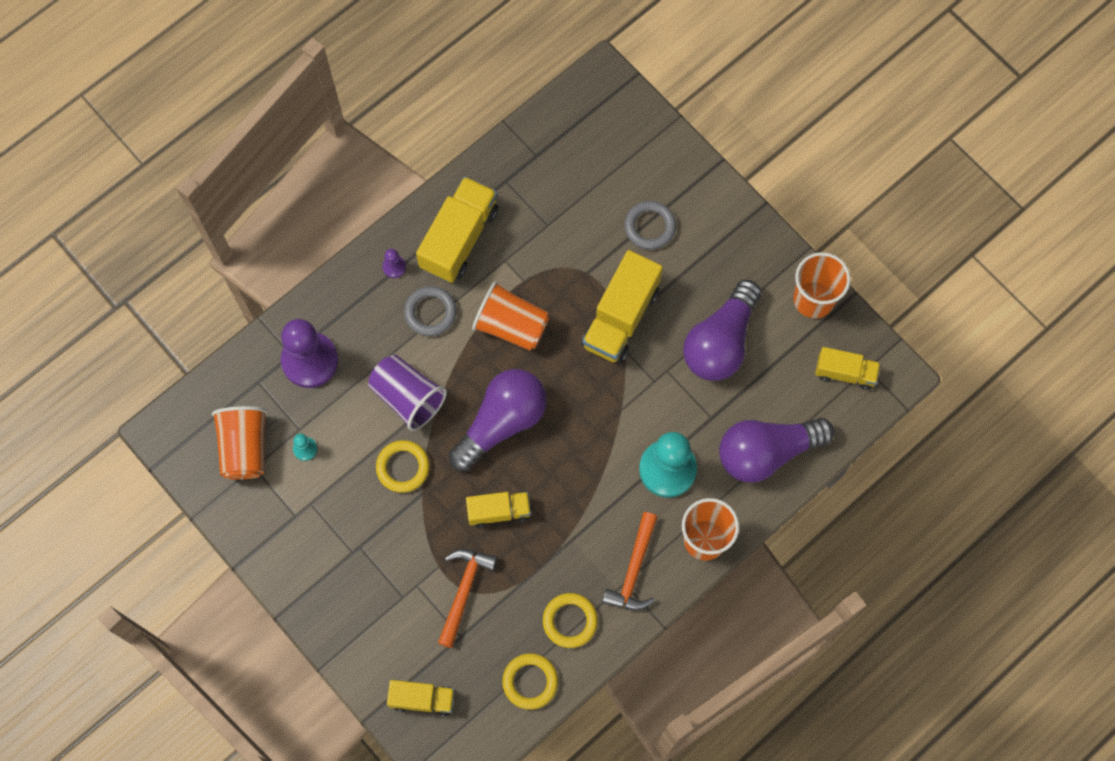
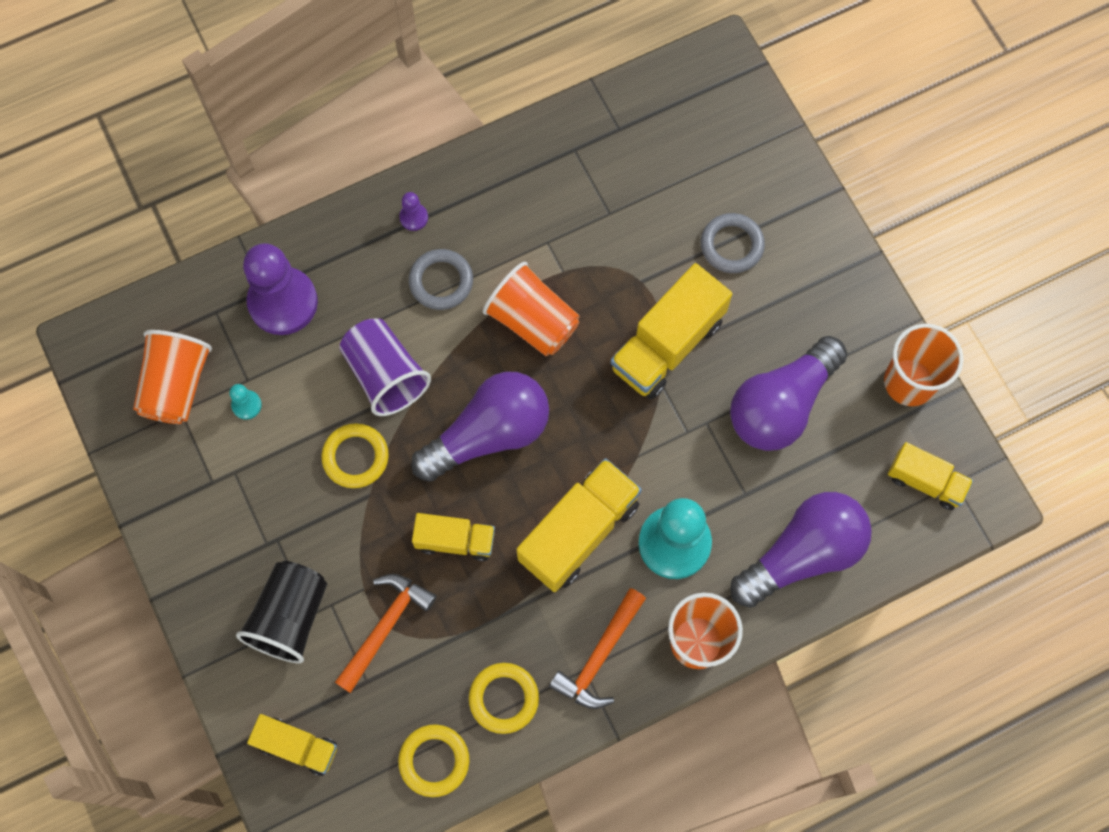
camera: 15 degrees right, 0 degrees up
yellow truck [416,177,499,283] -> yellow truck moved to [517,458,642,592]
purple light bulb [719,418,834,483] -> purple light bulb turned 150 degrees clockwise [730,492,872,608]
none -> black cup [236,561,327,663]

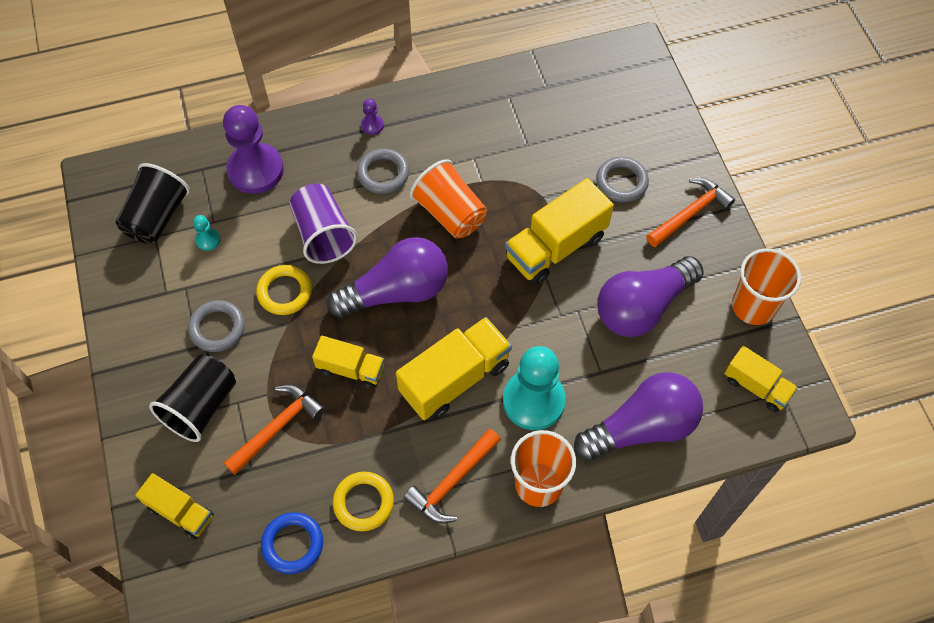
camera: 10 degrees right, 10 degrees down
orange cup [133,330,212,424] -> black cup [115,163,190,244]
yellow ring [398,724,469,797] -> blue ring [261,512,323,574]
none -> grey ring [188,300,245,352]
none -> orange hammer [646,178,735,247]

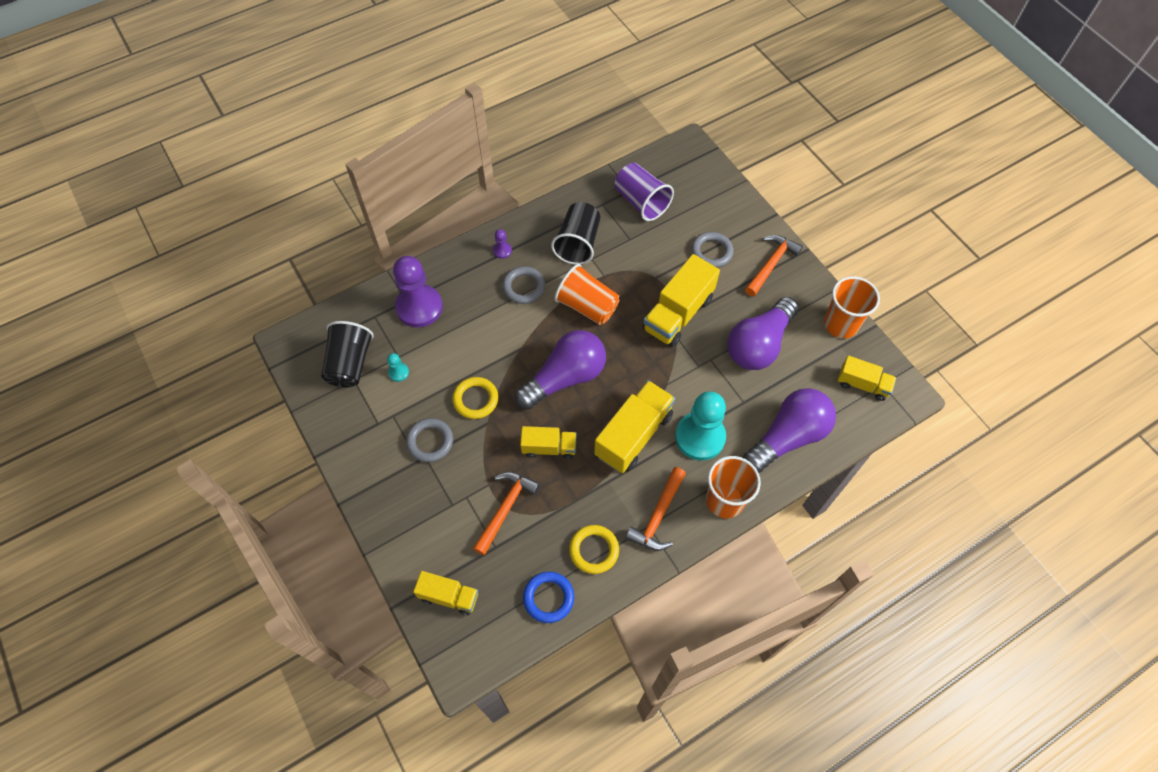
camera: 15 degrees left, 0 degrees up
black cup [149,354,236,442] -> black cup moved to [551,202,601,265]
purple cup [289,184,357,264] -> purple cup moved to [615,163,674,221]

